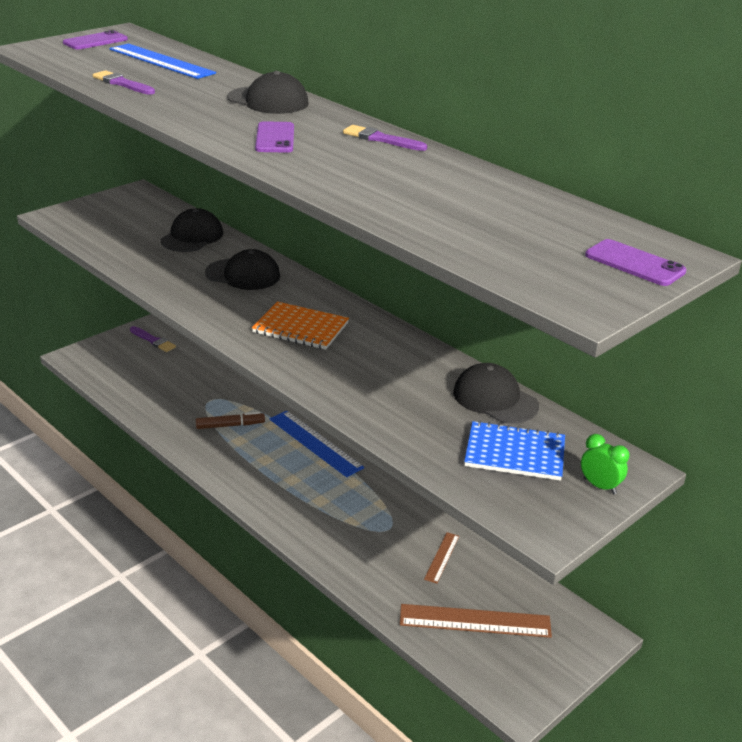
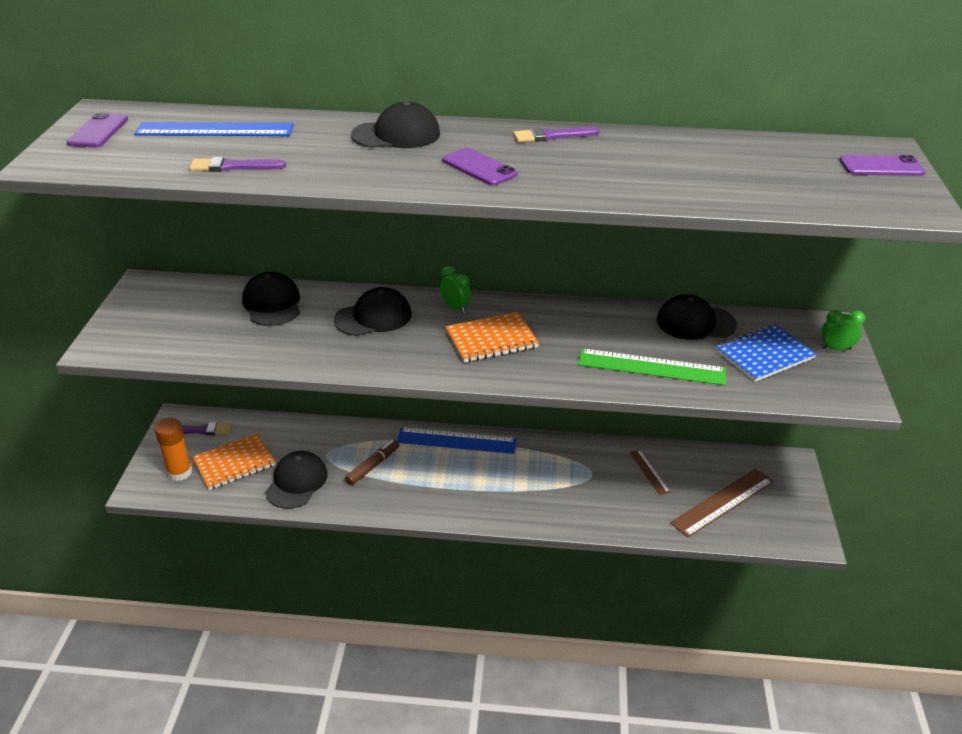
camera: 40 degrees left, 5 degrees up
none -> orange glue stick [154,417,192,481]
none -> orange notebook [192,433,275,490]
none -> black cap [265,451,328,509]
none -> green clock [440,266,471,313]
none -> green ruler [578,348,726,385]

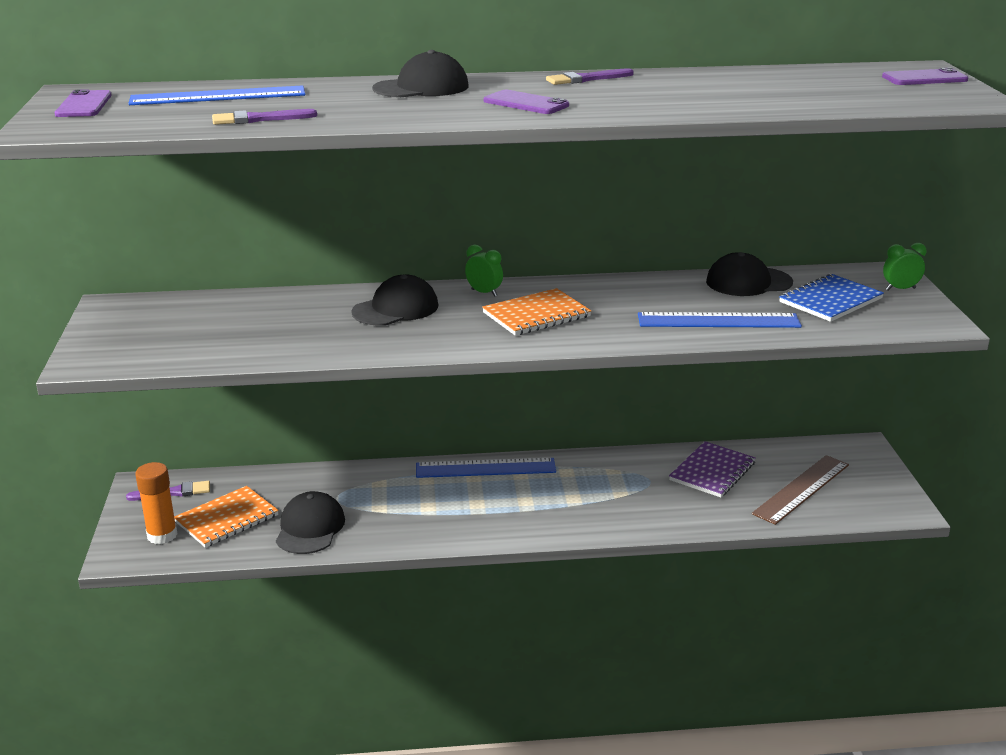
camera: 10 degrees left, 10 degrees down
black cap [242,272,300,326] -> none
brown marker [345,440,399,485] -> none
green ruler [578,348,726,385] -> blue ruler [638,312,802,328]
brown ruler [629,449,670,495] -> purple notebook [669,441,756,498]

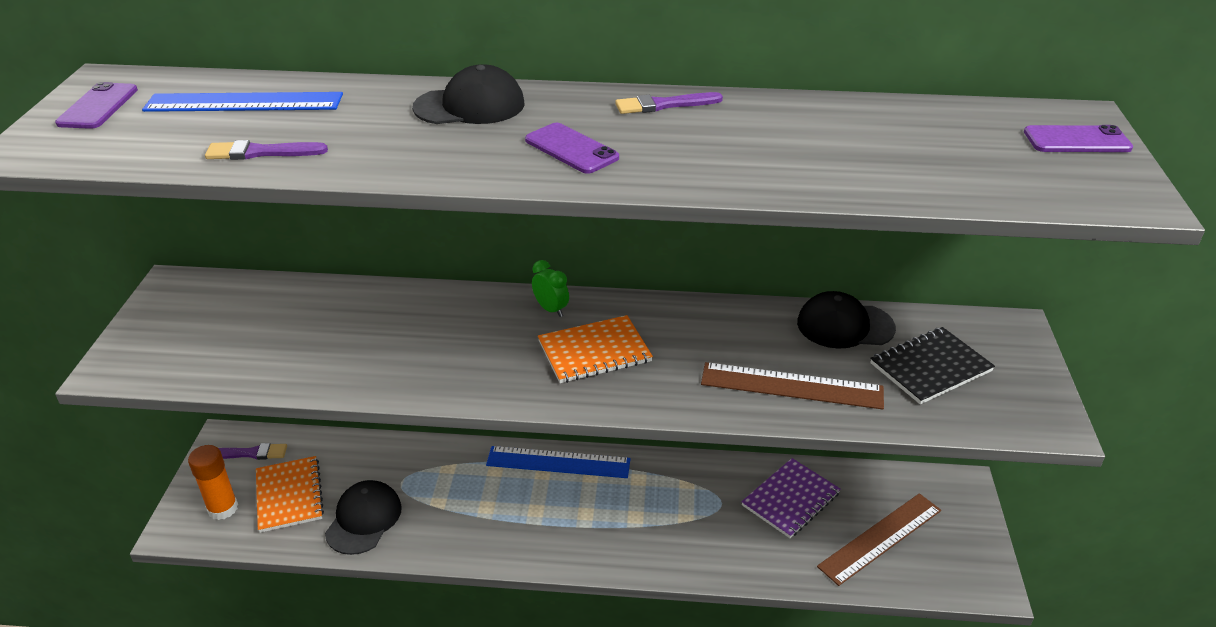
camera: 10 degrees right, 10 degrees up
orange notebook [174,486,279,548] -> orange notebook turned 75 degrees counterclockwise [256,456,324,533]
black cap [351,275,438,326] -> none
blue ruler [638,312,802,328] -> brown ruler [701,362,884,410]
blue notebook [779,274,884,322] -> black notebook [870,327,995,404]
green clock [883,243,927,290] -> none

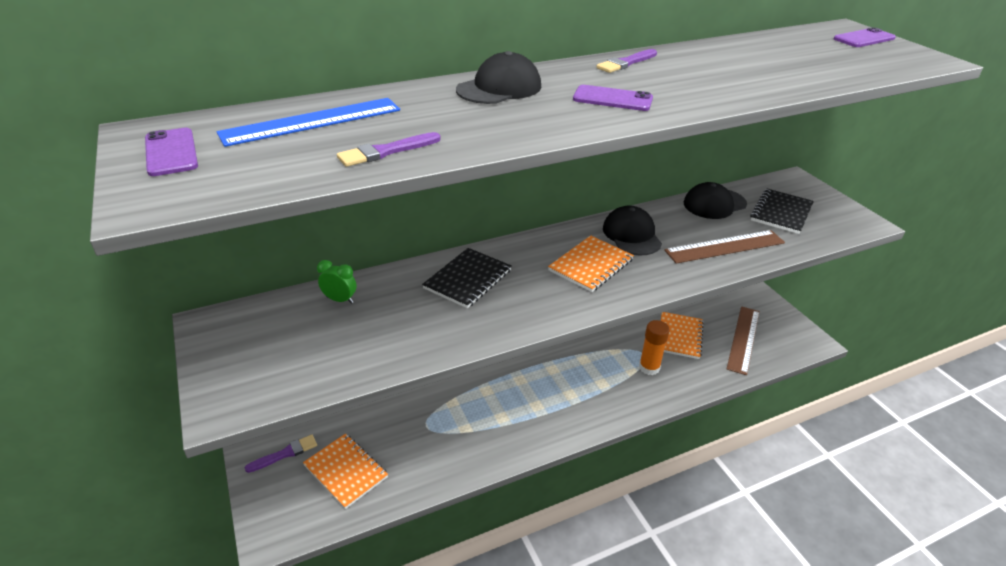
camera: 30 degrees left, 0 degrees up
orange glue stick [188,445,238,520] -> orange glue stick moved to [639,320,670,375]
black cap [325,480,402,555] -> black cap moved to [603,206,662,255]
blue ruler [486,446,631,478] -> none
green clock [532,260,569,317] -> green clock moved to [317,260,356,304]
purple notebook [742,458,840,538] -> orange notebook [661,312,704,359]
none -> black notebook [422,248,512,308]

